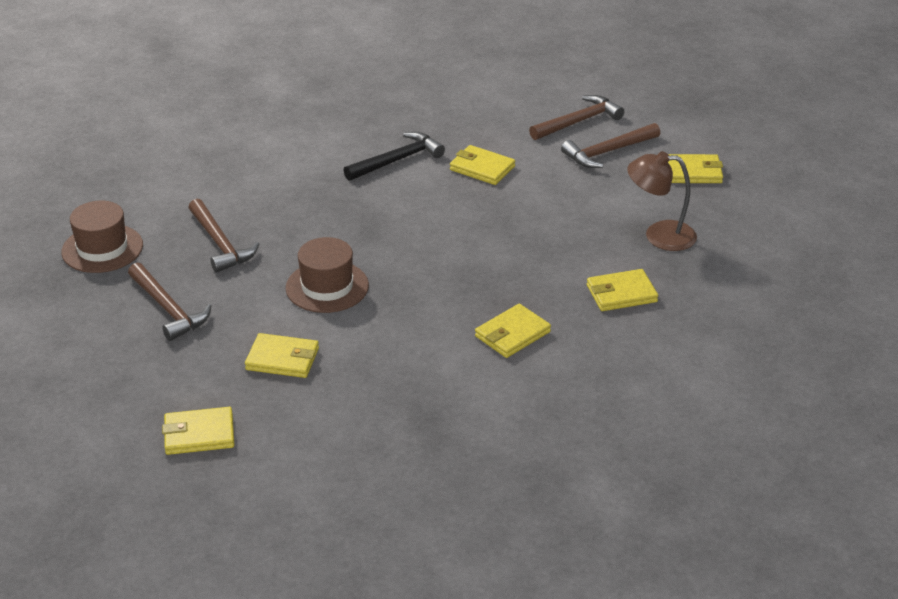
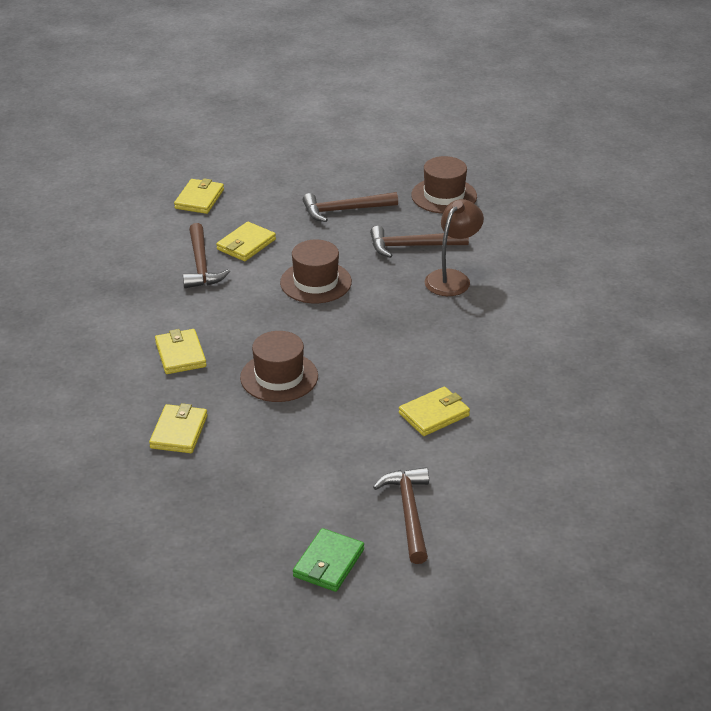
camera: 115 degrees right, 0 degrees up
black hammer [343,132,445,181] -> none
brown hammer [529,95,624,140] -> brown hammer moved to [183,223,230,288]
brown lamp [627,151,697,251] -> brown lamp moved to [424,199,484,296]
yellow wallet [668,154,723,183] -> green wallet [293,528,364,592]
none -> brown hat [240,331,318,402]

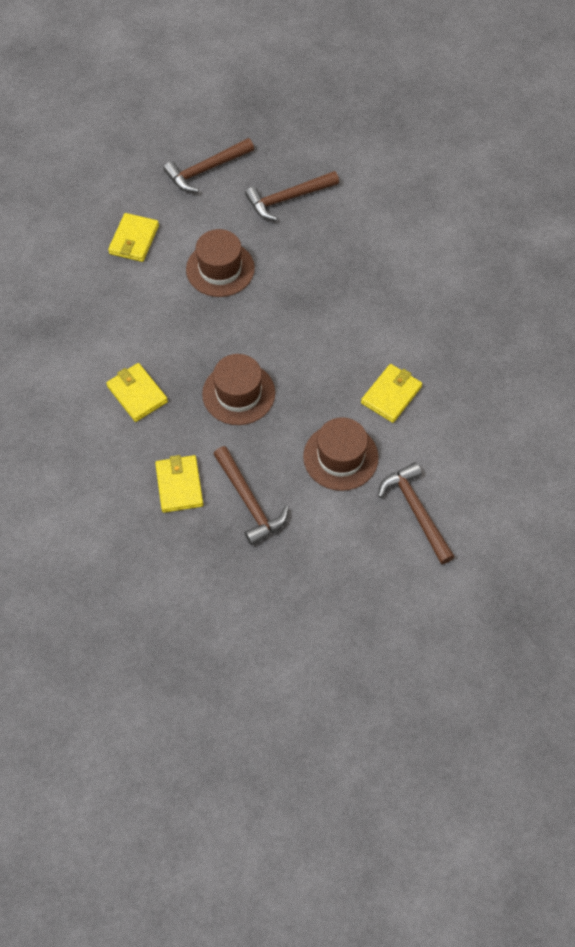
camera: 20 degrees left, 25 degrees up
yellow wallet [174,178,224,214] -> none
brown hammer [183,223,230,288] -> brown hammer moved to [213,446,289,545]
green wallet [293,528,364,592] -> none
brown hat [411,156,477,214] -> brown hat moved to [303,417,379,491]
brown lamp [424,199,484,296] -> none

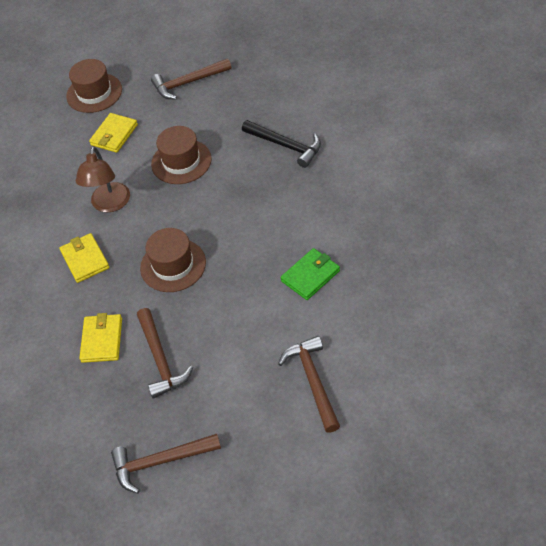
camera: 15 degrees right, 10 degrees down
brown hammer [245,171,339,221] -> brown hammer moved to [111,434,221,494]
brown hat [303,417,379,491] -> brown hat moved to [66,59,122,113]
yellow wallet [361,364,422,423] -> green wallet [281,248,340,300]
none -> brown lamp [76,146,130,212]
none -> black hammer [242,120,321,168]

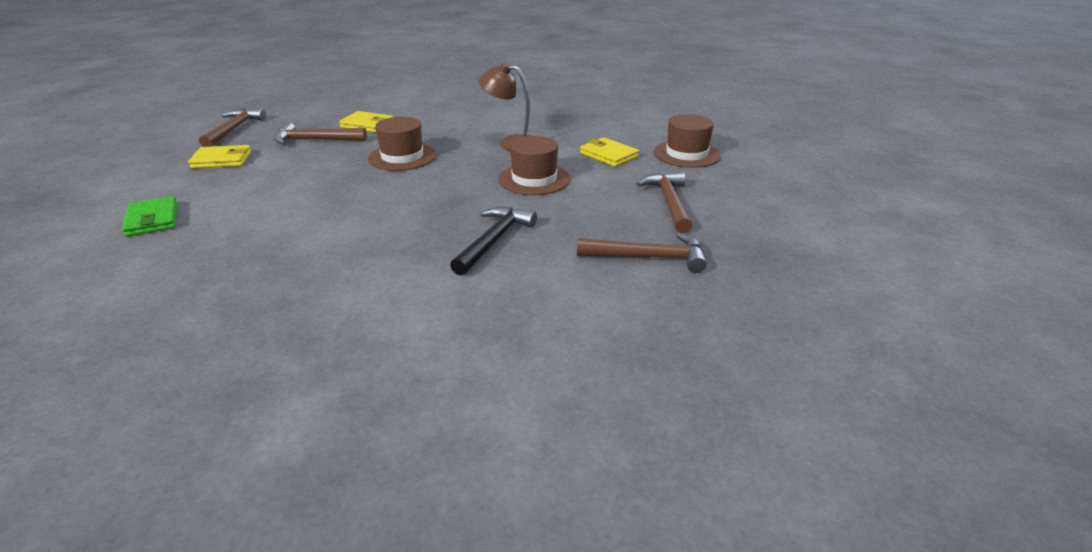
camera: 105 degrees right, 20 degrees down
yellow wallet [59,233,110,283] -> yellow wallet moved to [188,145,251,168]
black hammer [242,120,321,168] -> black hammer turned 150 degrees clockwise [450,207,537,276]
brown hammer [278,336,340,433] -> brown hammer moved to [577,233,707,273]
green wallet [281,248,340,300] -> green wallet moved to [122,196,178,237]

